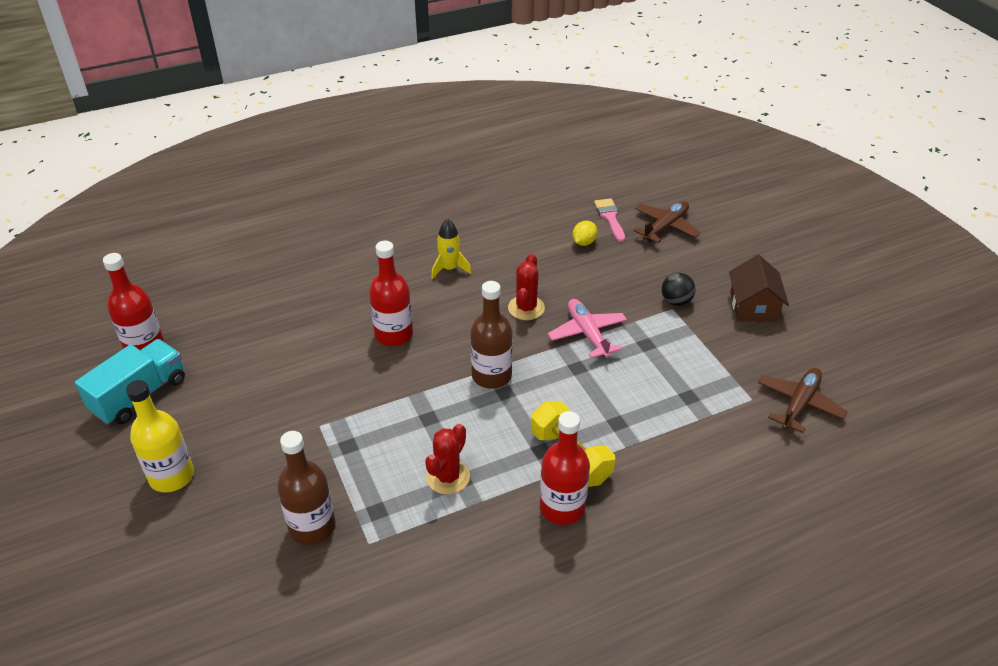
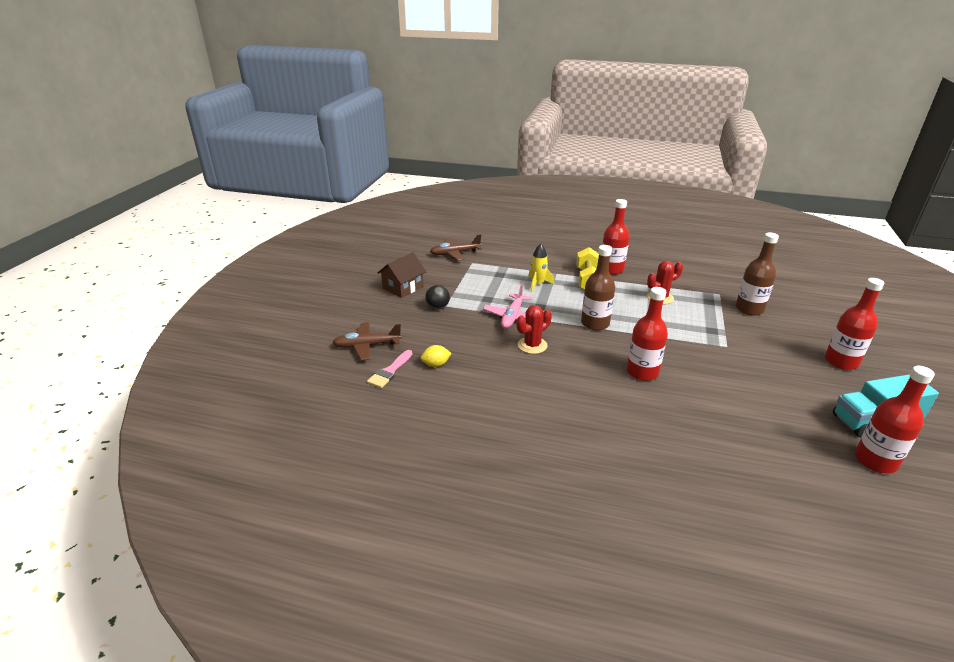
camera: 140 degrees left, 10 degrees down
yellow bottle [126,380,194,493] -> red bottle [825,278,884,370]
yellow rocket [431,219,472,279] -> yellow rocket moved to [528,244,555,292]

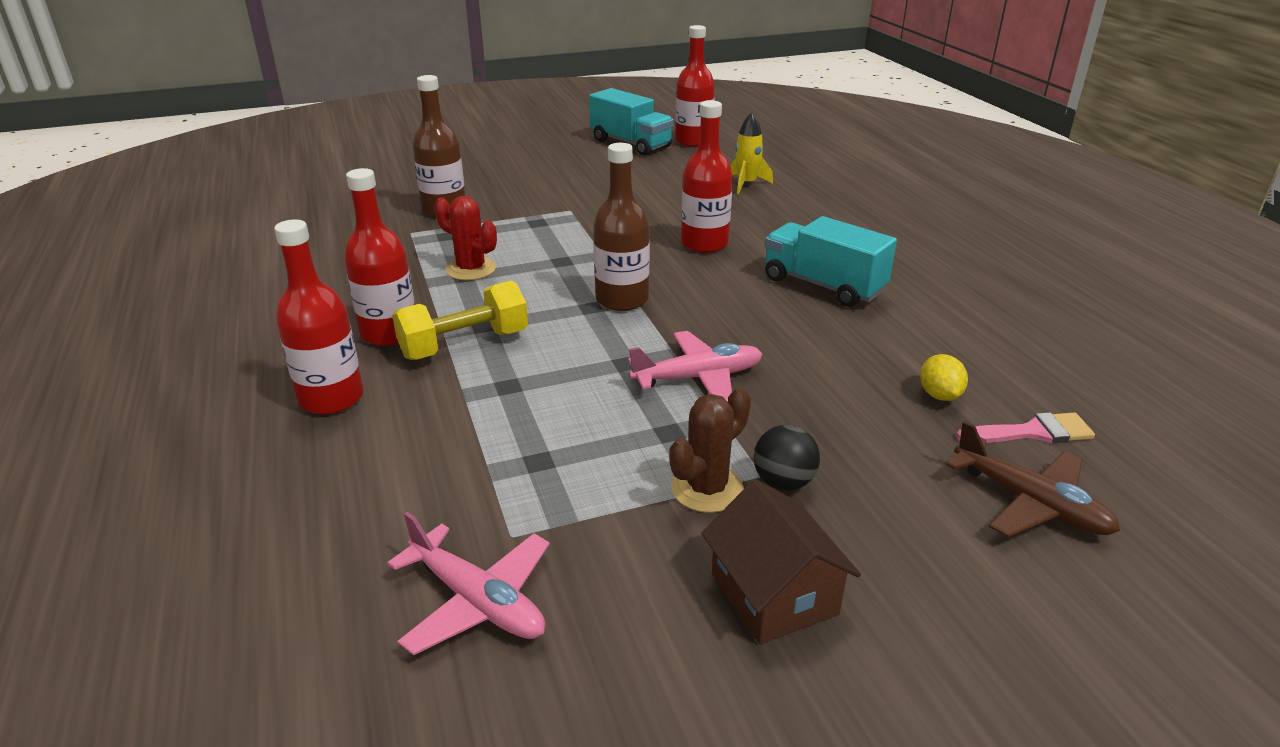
camera: 125 degrees left, 0 degrees up
brown house [378,252,427,298] -> brown house turned 60 degrees clockwise [701,479,861,644]
yellow lemon [421,345,452,367] -> yellow lemon turned 45 degrees clockwise [920,354,968,401]
brown plane [430,234,482,261] -> pink plane [387,512,550,655]
red cactus [517,305,552,354] -> none
yellow rocket [528,244,555,292] -> yellow rocket moved to [730,112,773,194]
red bottle [825,278,884,370] -> red bottle moved to [274,219,364,414]
none -> brown cactus [669,387,751,513]
none -> turquoise truck [765,216,897,307]

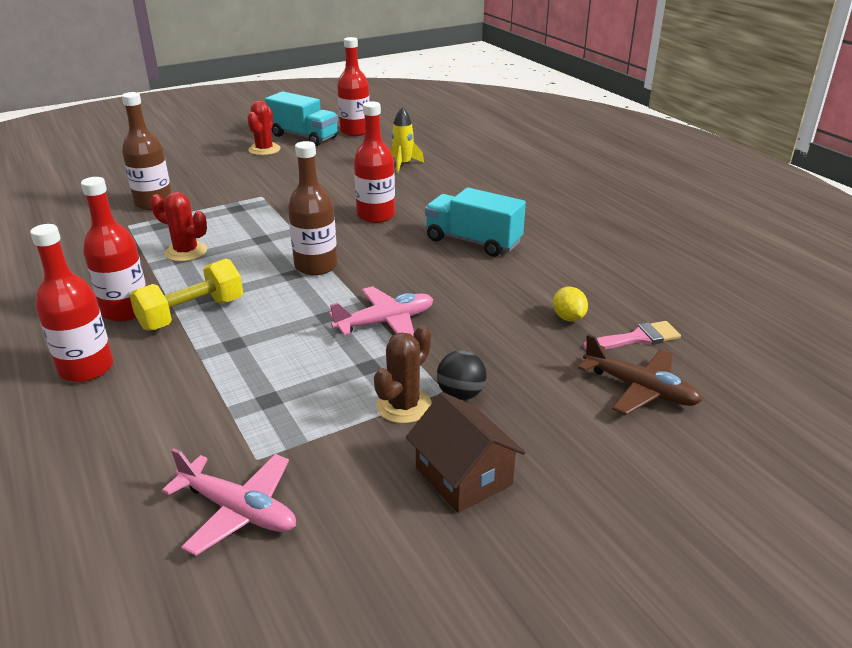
camera: 10 degrees left, 0 degrees up
none -> red cactus [248,101,281,155]

